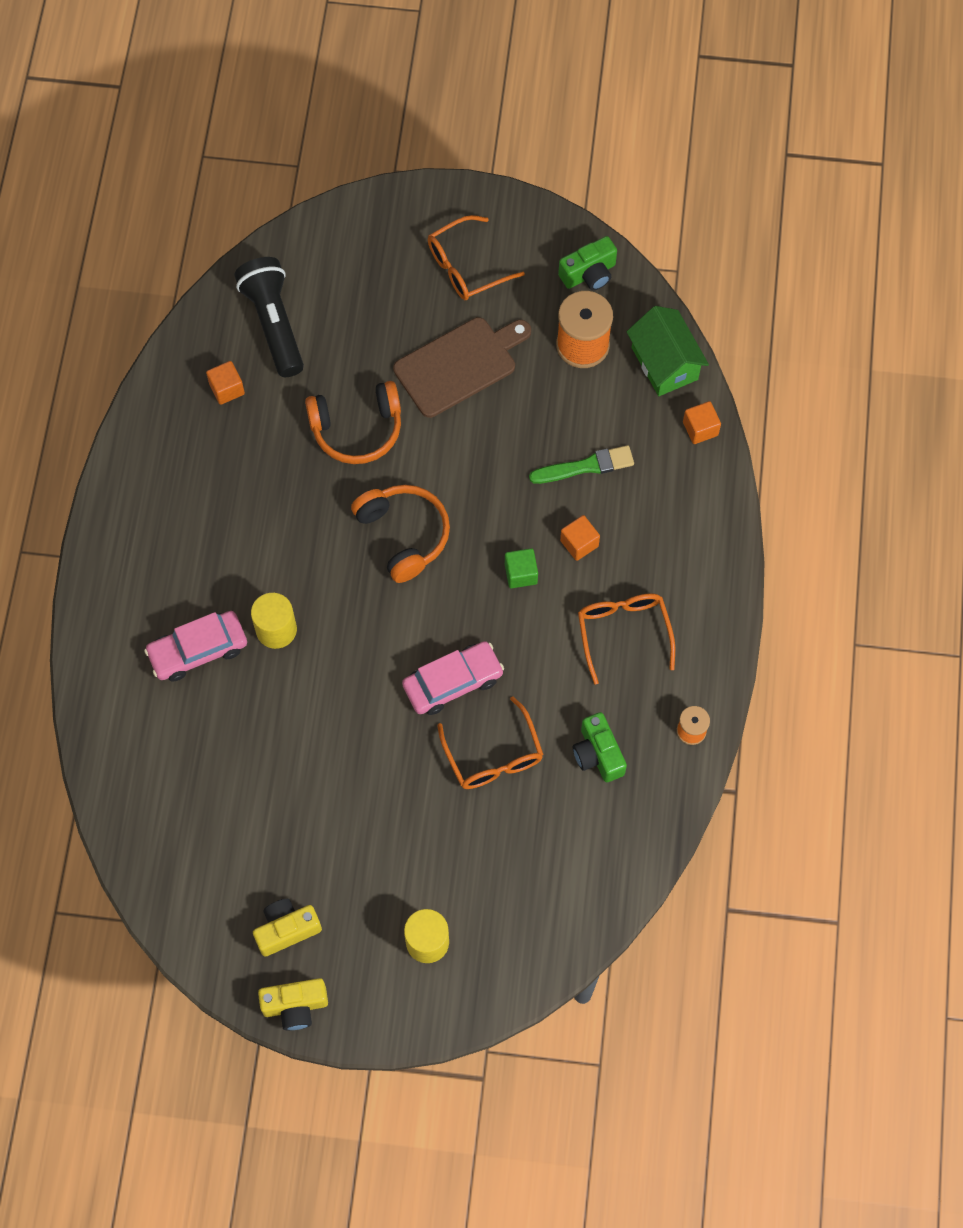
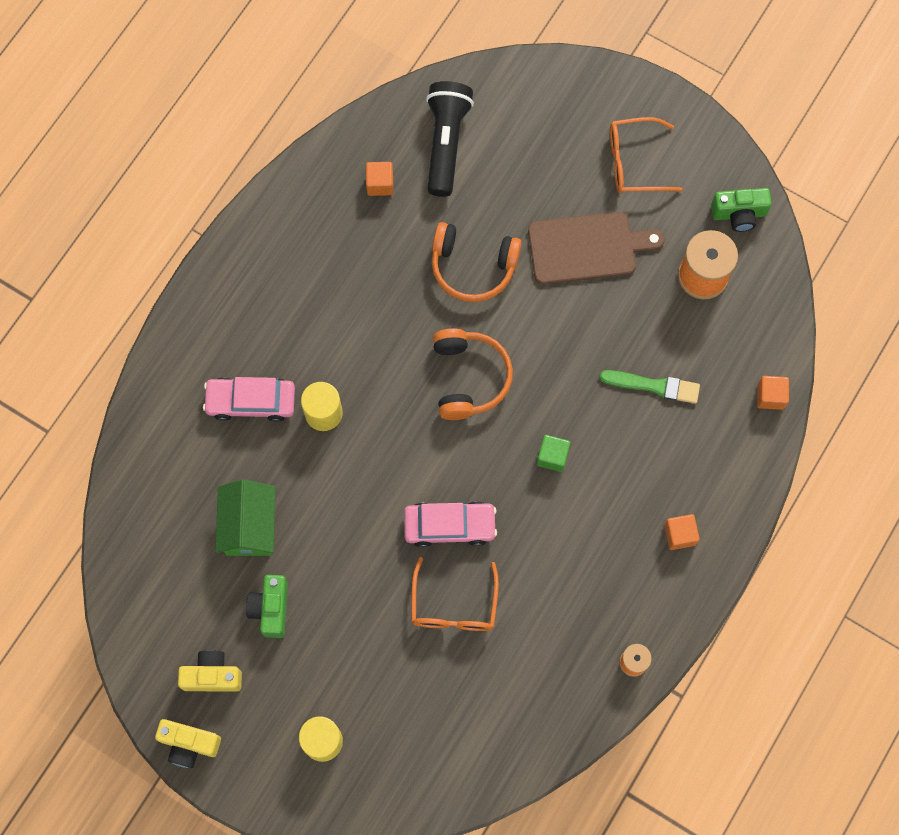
camera: 25 degrees right, 5 degrees up
orange cube [560,515,600,561] -> orange cube moved to [664,514,700,550]
green camera [573,712,627,782] -> green camera moved to [246,575,288,638]
orange glasses [578,593,675,685] -> none
green house [626,306,709,396] -> green house moved to [215,479,276,556]

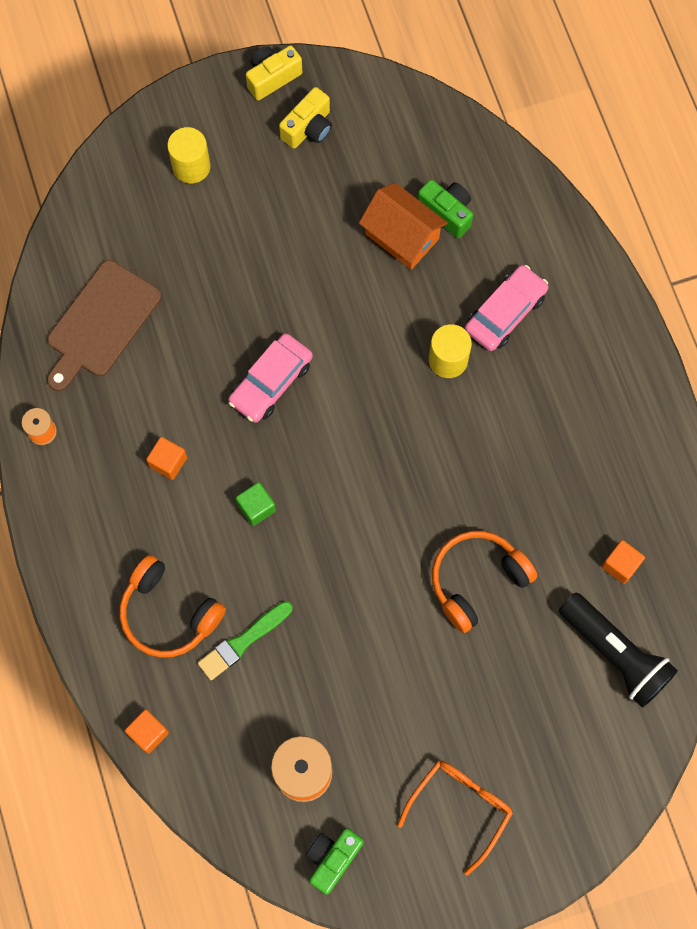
camera: 130 degrees right, 0 degrees up
green house [215,479,276,556] -> orange house [359,183,448,270]
green camera [246,575,288,638] -> green camera moved to [418,179,473,238]
orange glasses [411,557,499,631] -> none
orange headphones [433,328,513,420] -> orange headphones moved to [120,555,226,658]
brown cutting board [528,212,665,284] -> brown cutting board moved to [47,260,161,391]
orange cube [664,514,700,550] -> orange cube moved to [146,437,187,480]

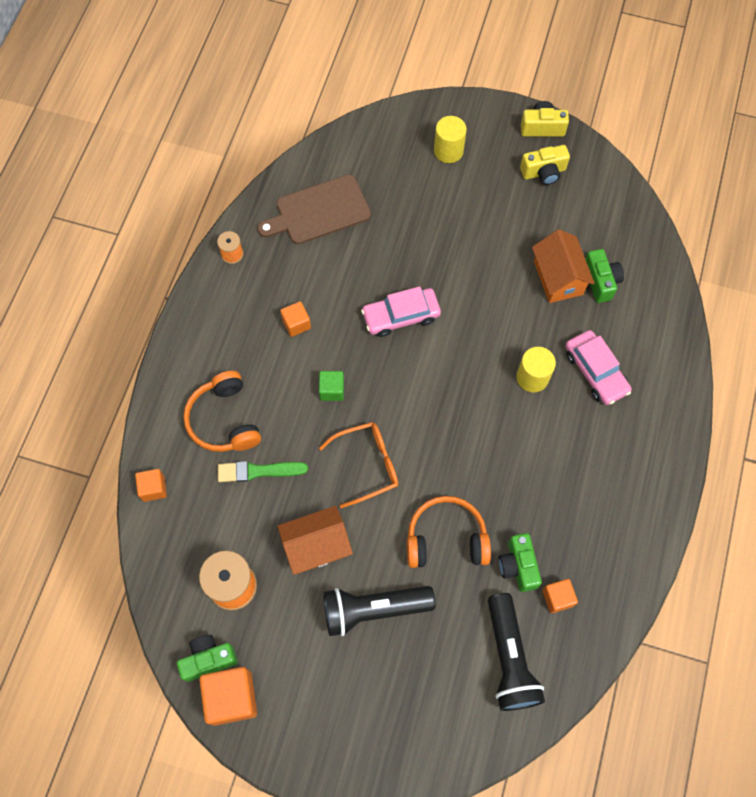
camera: 35 degrees right, 5 degrees down
orange glasses [398,761,513,876] -> orange glasses moved to [319,422,398,508]
pink car [465,265,548,351] -> pink car turned 75 degrees clockwise [565,330,632,405]
none -> orange cube [199,667,257,726]
none -> orange house [278,506,353,575]
none -> black flashlight [324,586,436,636]
none -> green camera [498,533,542,592]

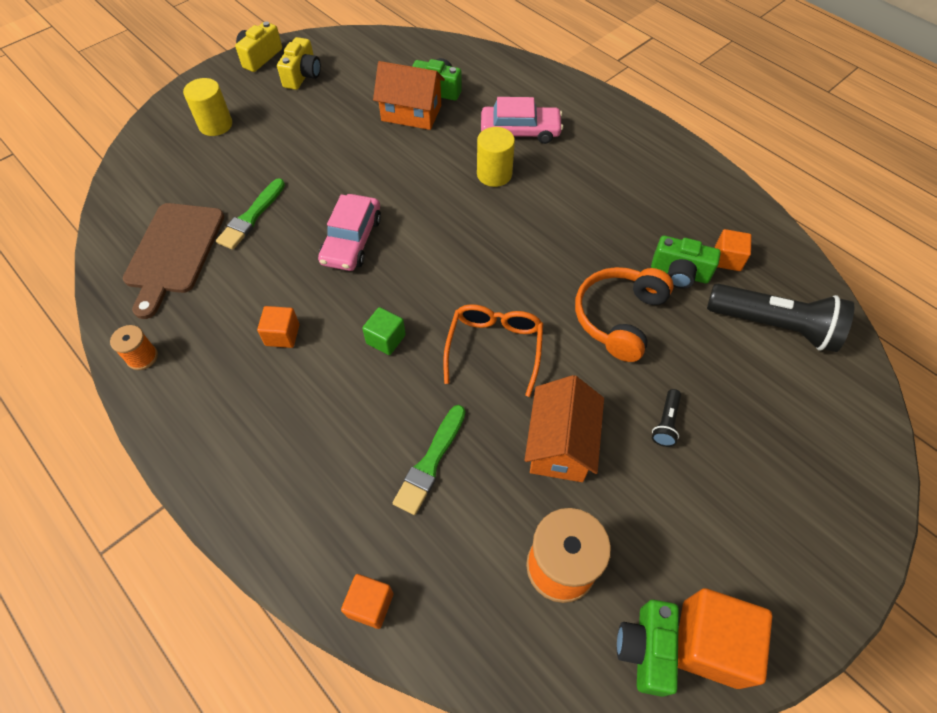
camera: 60 degrees left, 10 degrees down
orange headphones [183,371,261,452] -> none
black flashlight [324,586,436,636] -> black flashlight [652,389,681,447], size x0.43
none -> green brush [216,178,285,250]

